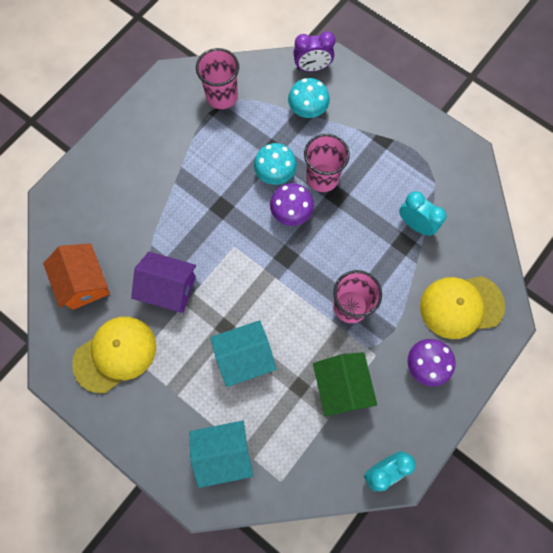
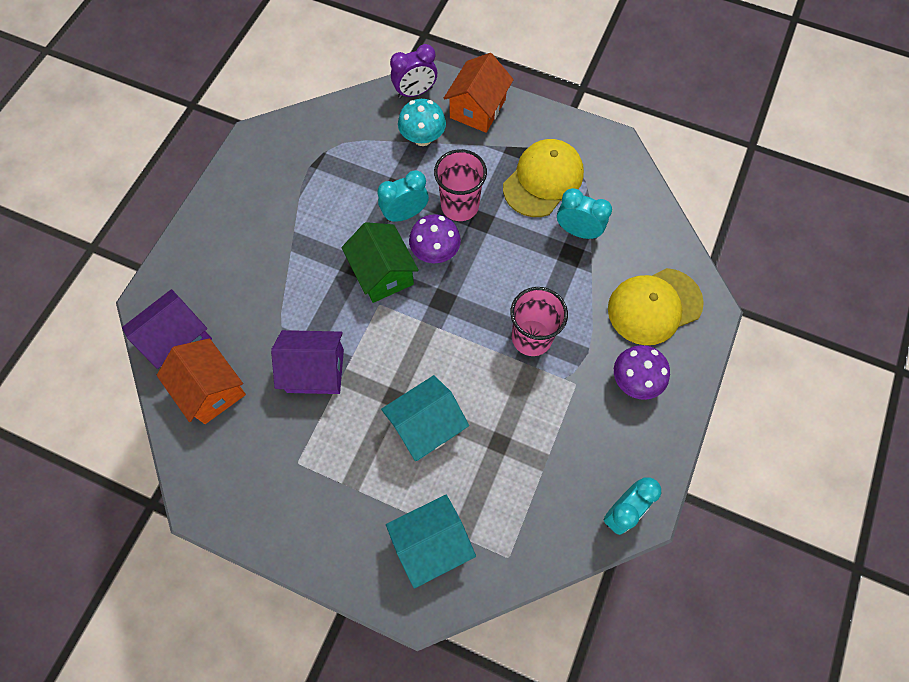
camera: 15 degrees left, 5 degrees down
yellow cap [72,317,156,393] -> yellow cap moved to [503,139,584,217]
pink cup [196,48,239,109] -> none
turquoise mushroom [254,143,297,185] -> turquoise clock [377,170,429,222]
green house [313,352,377,417] -> green house moved to [342,222,419,303]
none -> purple house [122,289,212,369]
none -> orange house [444,53,514,133]

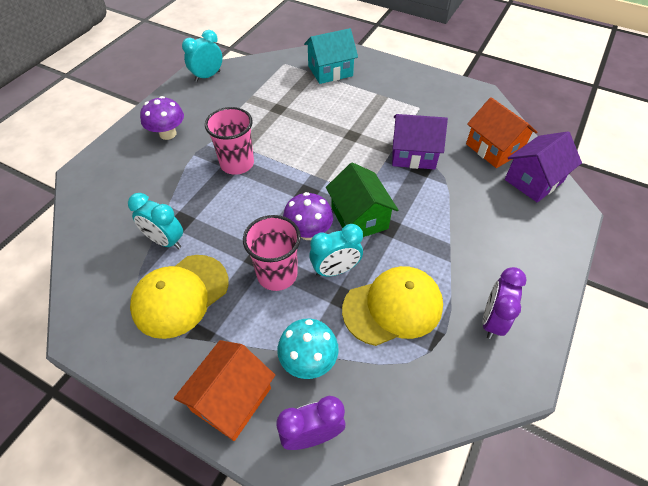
camera: 175 degrees left, 15 degrees down
turquoise house [381,375,469,461] -> none
yellow cap [608,268,704,345] -> yellow cap moved to [342,266,443,346]
none -> purple clock [483,267,527,339]

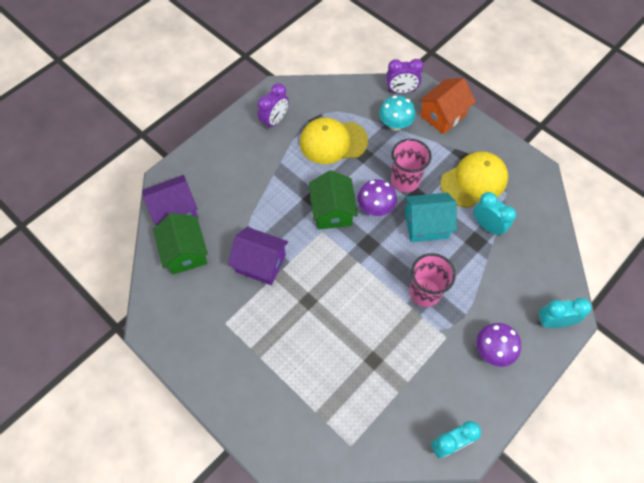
camera: 165 degrees left, 10 degrees up
turquoise house [304,28,358,84] -> turquoise house moved to [405,193,457,242]
turquoise clock [309,224,363,277] -> turquoise clock moved to [537,298,592,328]
orange house [466,97,537,168] -> green house [153,213,208,275]

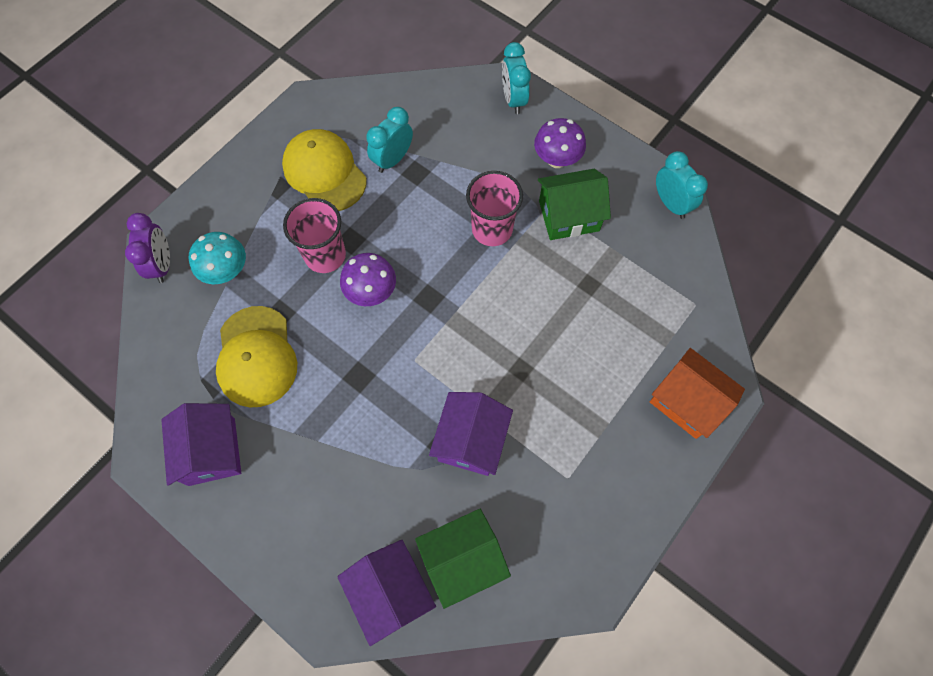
camera: 95 degrees left, 5 degrees up
purple clock [258,83,289,130] -> purple house [161,403,241,486]
green house [309,170,358,229] -> green house moved to [538,169,611,240]
turquoise house [405,193,457,242] -> none
orange house [419,78,476,134] -> orange house moved to [650,348,745,439]

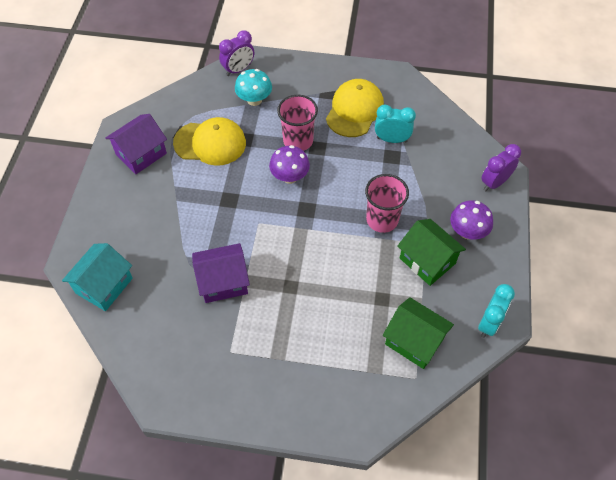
camera: 60 degrees right, 10 degrees down
yellow cap [216,306,297,407] -> yellow cap turned 135 degrees counterclockwise [173,117,246,166]
purple house [337,540,436,646] -> turquoise house [62,243,133,311]
green house [415,509,511,609] -> green house moved to [383,297,454,369]
turquoise clock [502,42,531,114] -> purple clock [481,144,521,191]
orange house [650,348,745,439] -> none

